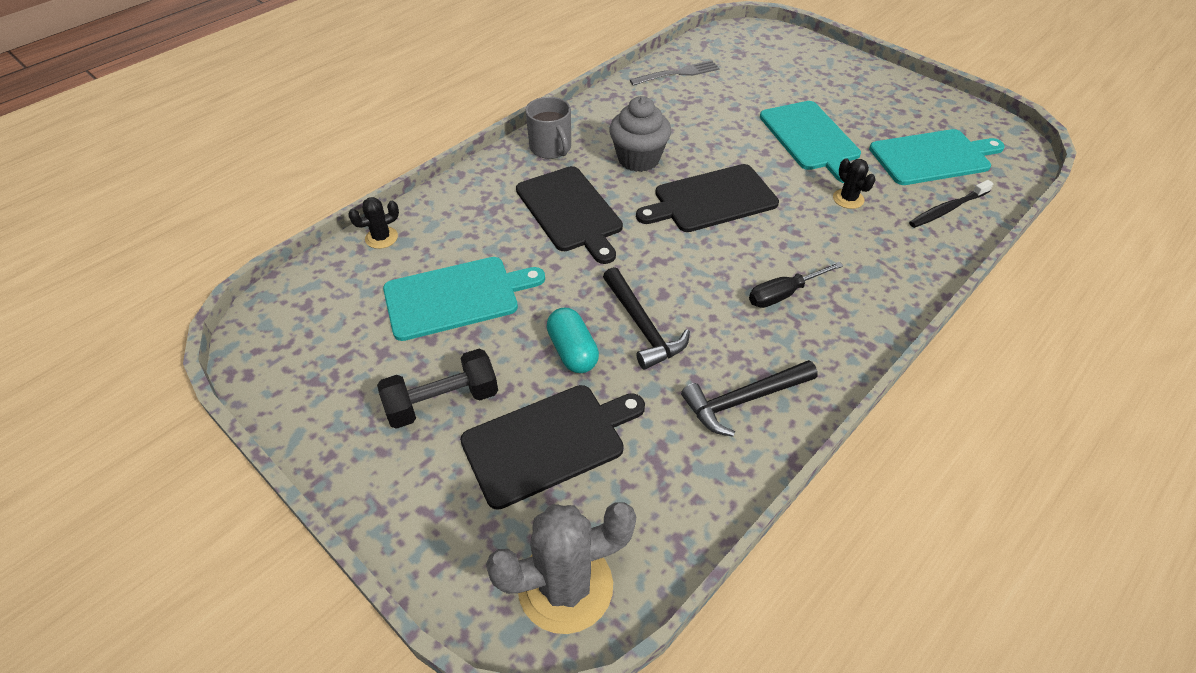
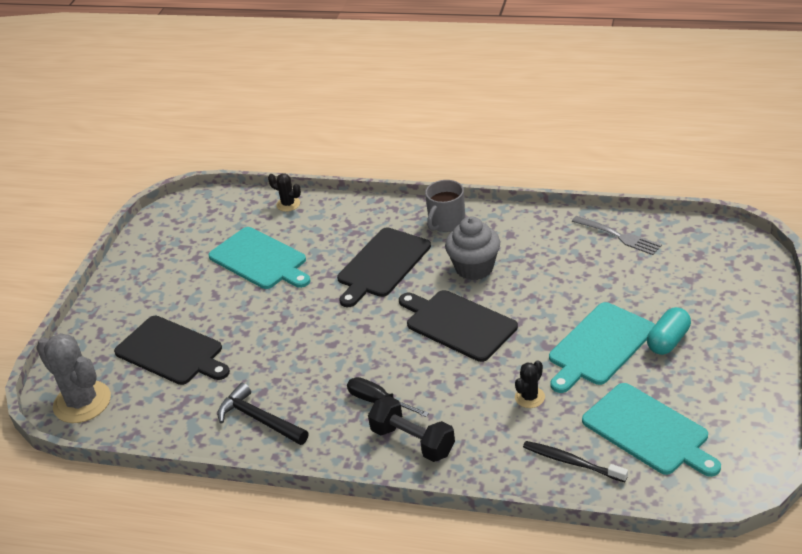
camera: 65 degrees right, 10 degrees down
black dumbbell [377,349,498,429] -> black dumbbell moved to [368,396,455,462]
turquoise capsule [547,308,599,373] -> turquoise capsule moved to [647,307,691,355]
black hammer [603,267,690,370] -> none

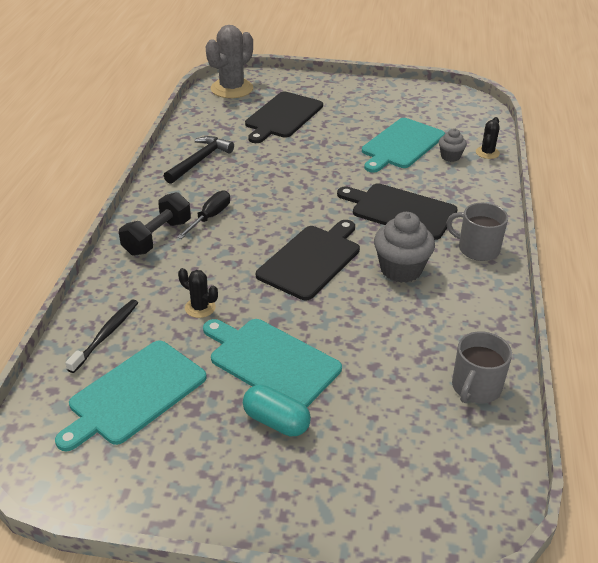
camera: 80 degrees right, 0 degrees up
grey fork [572,216,662,255] -> grey mug [452,331,512,403]
none -> grey cupcake [439,128,467,162]

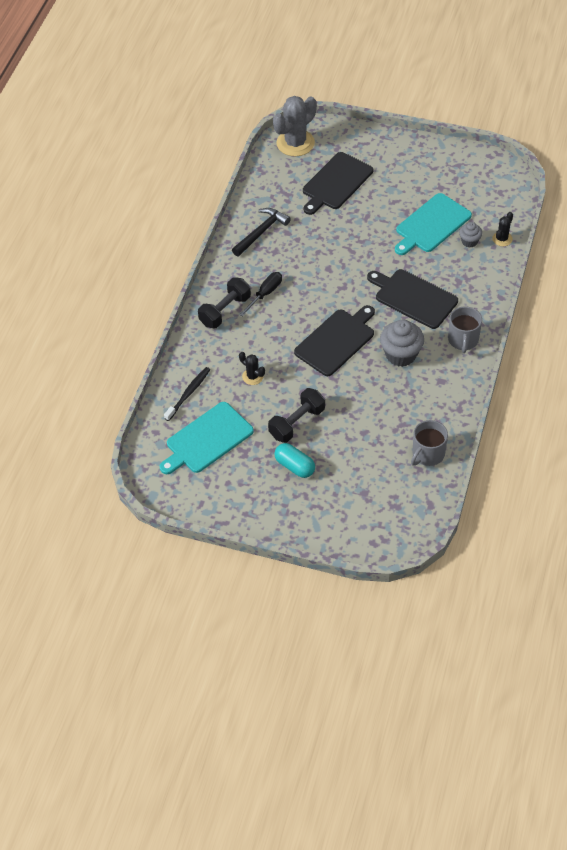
camera: 10 degrees right, 15 degrees up
turquoise cutting board [203,319,342,407] -> black dumbbell [268,388,325,443]
grey mug [446,203,508,261] -> grey mug turned 120 degrees counterclockwise [448,306,482,353]

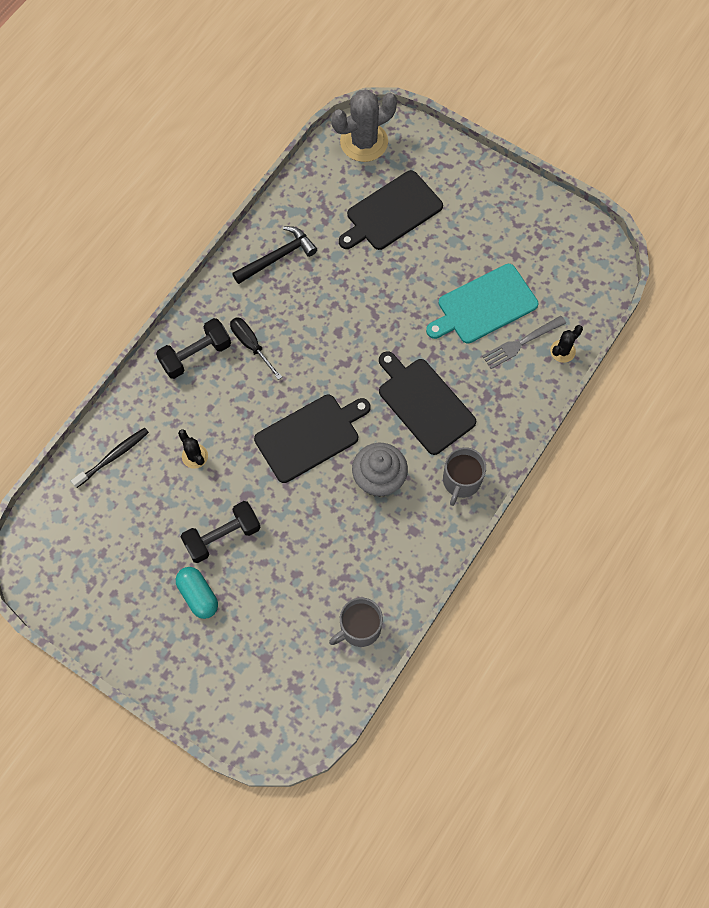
camera: 15 degrees right, 15 degrees up
turquoise cutting board [160,402,254,474] -> none
black screwdriver [239,272,282,316] -> black screwdriver turned 90 degrees counterclockwise [230,317,282,380]
grey cupcake [459,222,482,248] -> grey fork [482,316,566,369]

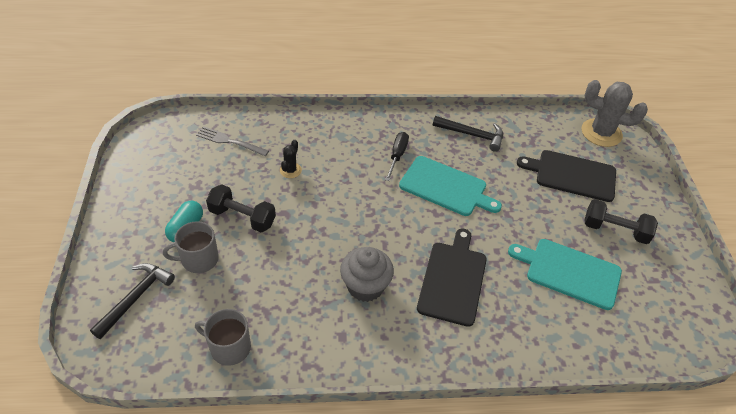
camera: 50 degrees right, 20 degrees down
black toothbrush [71,428,149,488] -> none
black dumbbell [156,318,231,379] -> black dumbbell moved to [584,199,658,244]
black cutting board [254,395,371,483] -> none
grey mug [443,447,486,506] -> grey mug moved to [163,221,219,273]
grey fork [482,316,566,369] -> grey fork moved to [196,126,269,156]
black cactus [550,325,583,363] -> none
none -> black hammer [90,263,175,339]
none -> turquoise cutting board [399,156,502,216]

